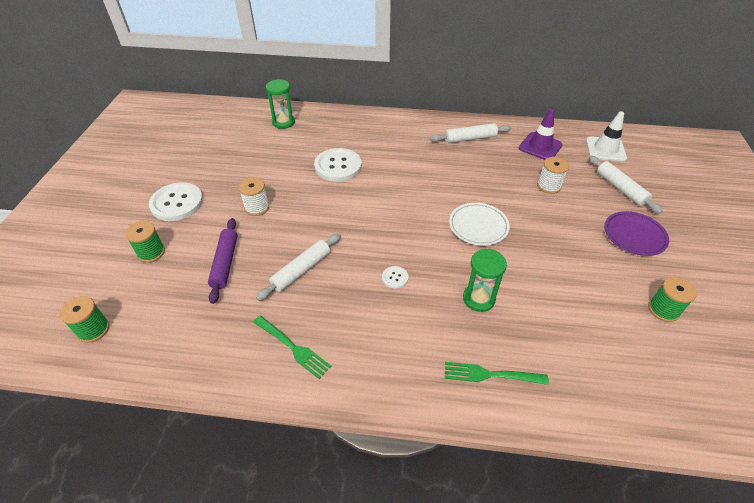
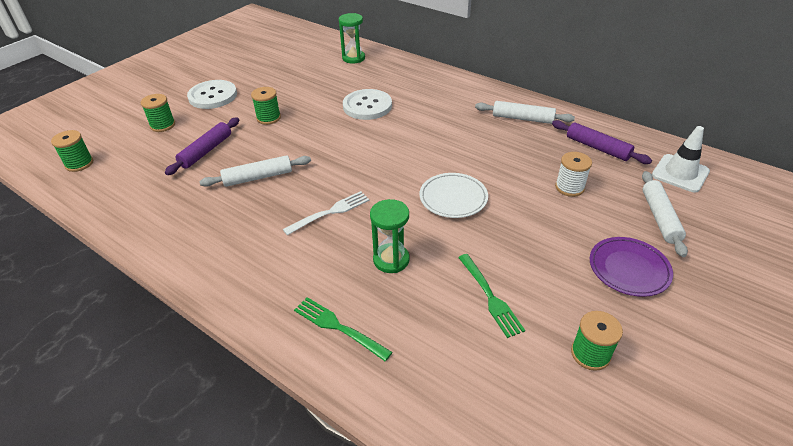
camera: 30 degrees right, 5 degrees down
white spool [239,178,269,216] -> green spool [251,87,281,125]
green fork [253,315,331,379] -> green fork moved to [458,254,525,338]
white button [382,266,408,289] -> white fork [283,191,370,235]
purple traffic cone [519,109,563,160] -> purple rolling pin [552,120,652,164]

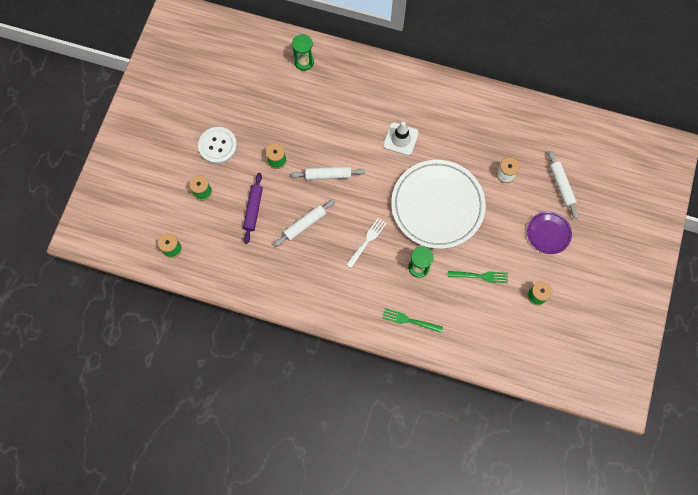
camera: 20 degrees left, 30 degrees up
white button [343,89,392,120] -> none
white plate [420,173,488,218] -> white plate [391,160,486,249], size x2.12
green fork [458,254,525,338] -> green fork turned 45 degrees counterclockwise [448,271,508,283]
white rolling pin [475,101,575,124] -> white rolling pin moved to [291,166,365,180]
purple rolling pin [552,120,652,164] -> none
white traffic cone [652,126,710,193] -> white traffic cone moved to [383,122,419,156]

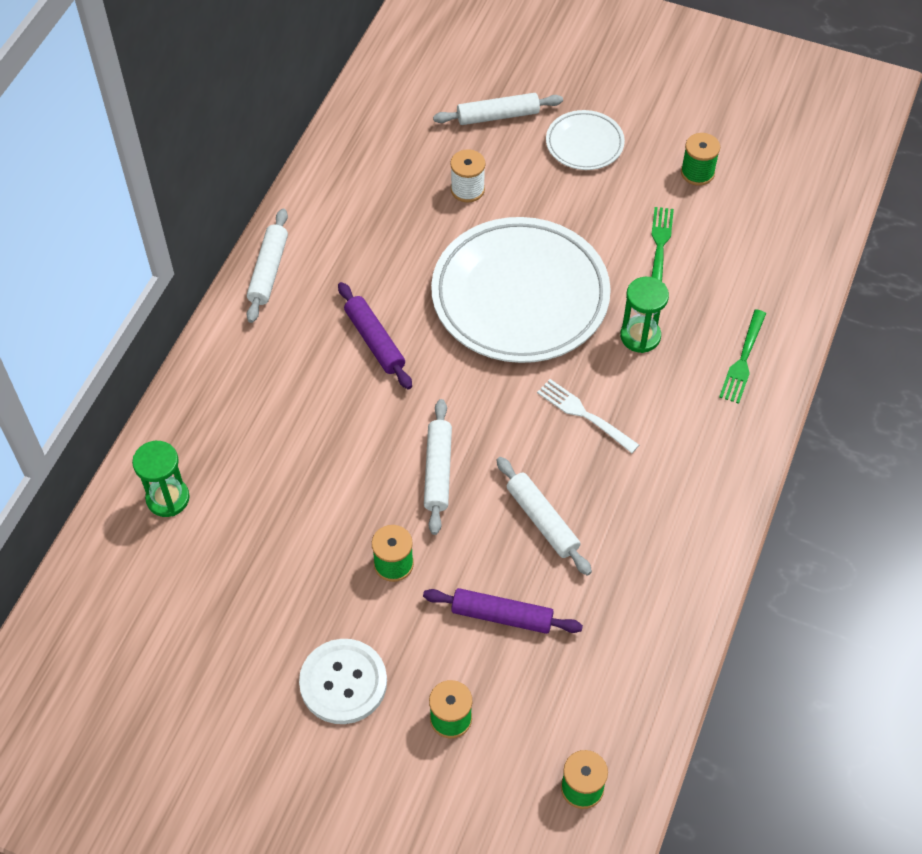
camera: 85 degrees left, 15 degrees down
white traffic cone [383,122,419,156] -> purple rolling pin [338,282,412,389]
purple plate [527,211,572,254] -> white plate [546,110,625,170]
none -> white rolling pin [247,209,288,323]

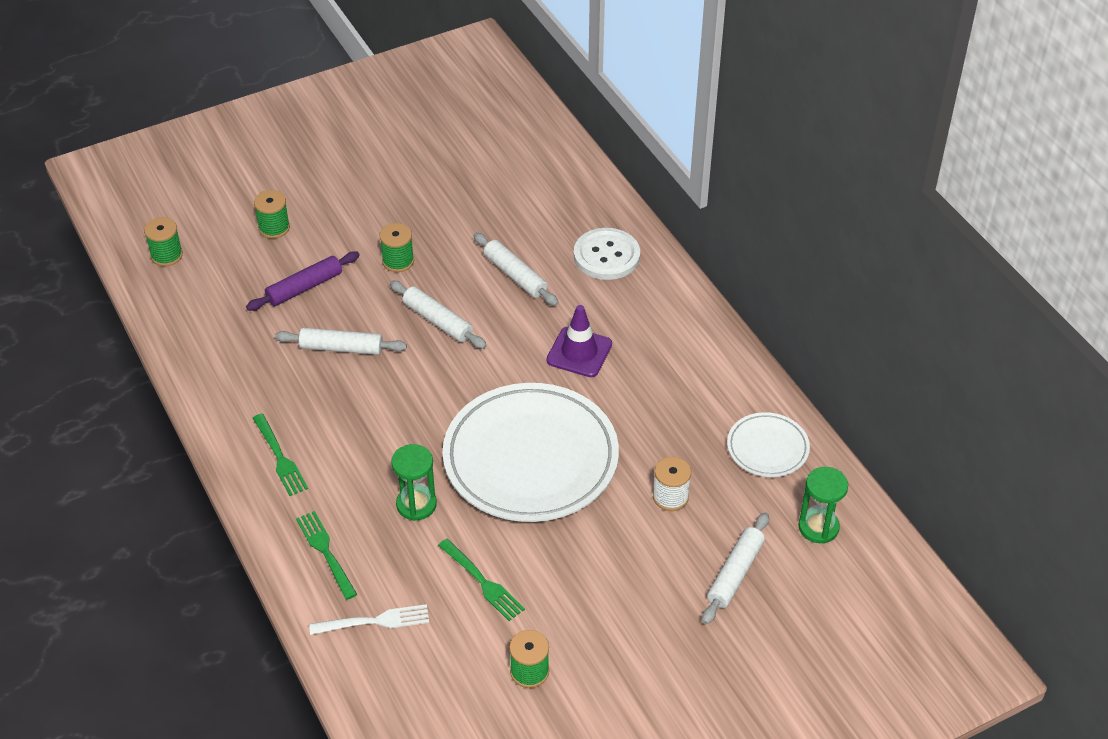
camera: 130 degrees right, 10 degrees down
green hourglass [132,441,190,517] -> green hourglass moved to [798,467,848,544]
white rolling pin [247,209,288,323] -> white rolling pin moved to [474,233,558,306]
white button [299,639,387,724] -> white button moved to [574,228,640,280]
purple rolling pin [338,282,412,389] -> purple traffic cone [546,305,612,377]
white fork [537,379,639,453] -> white fork moved to [309,604,429,635]
white plate [546,110,625,170] -> white plate moved to [727,412,810,477]
none -> green fork [253,413,308,496]

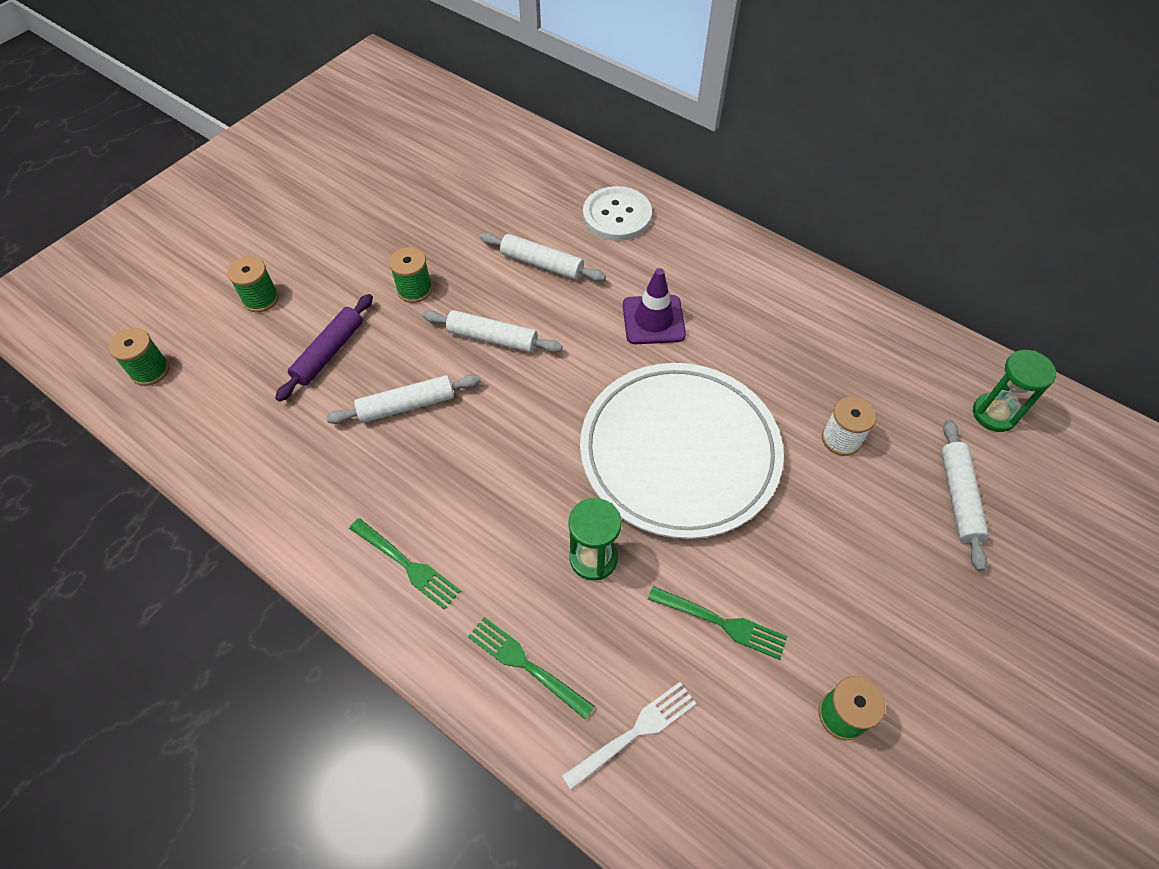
camera: 25 degrees left, 10 degrees up
white plate [727,412,810,477] -> none

